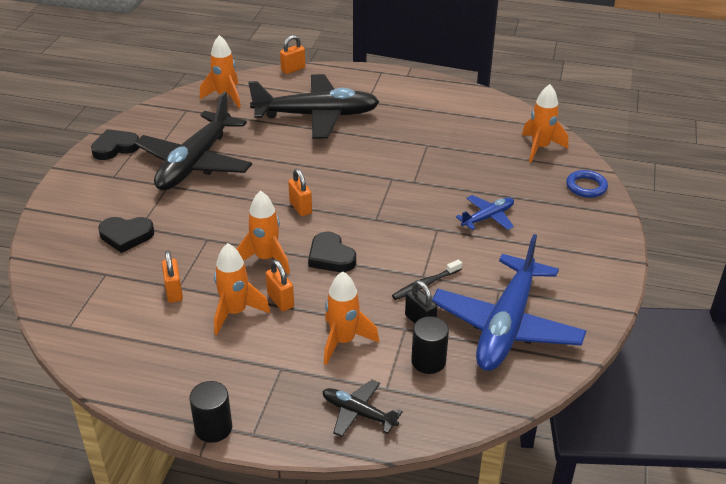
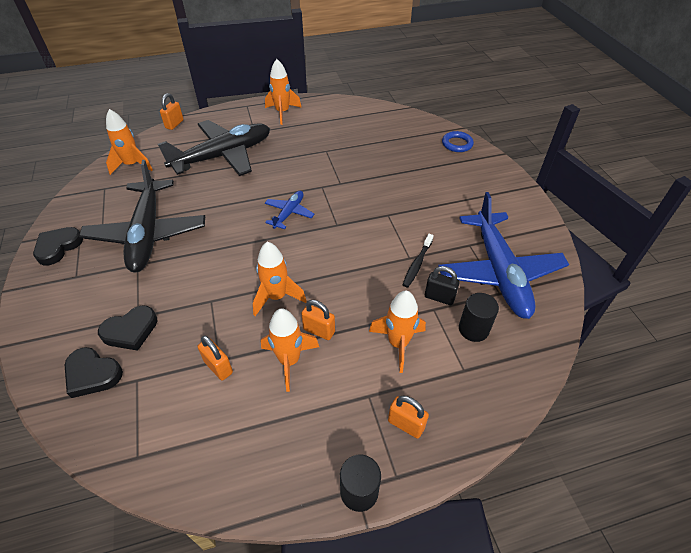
camera: 30 degrees left, 10 degrees up
orange padlock [288,169,312,216] -> orange padlock moved to [388,395,429,439]
black heart [308,232,356,272] -> black heart moved to [65,347,123,398]
black plane [322,380,403,437] -> none
blue plane [456,195,514,230] -> blue plane moved to [265,191,315,229]
orange rocket [522,84,568,162] -> orange rocket moved to [265,59,302,125]

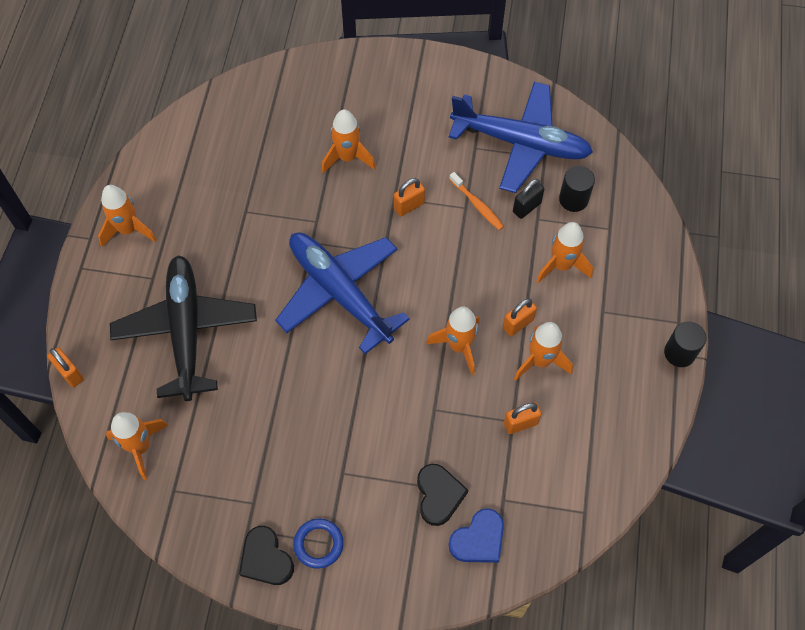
camera: 65 degrees left, 15 degrees up
black heart [65,347,123,398] -> blue heart [449,508,504,563]
black plane [79,160,205,273] -> none
blue plane [265,191,315,229] -> blue plane [275,232,410,354], size x2.15
orange padlock [388,395,429,439] -> orange padlock moved to [394,178,425,216]
black toothbrush [403,234,434,288] -> orange toothbrush [449,172,504,230]
blue ring [442,131,474,152] -> blue ring moved to [293,519,344,569]
none -> orange rocket [322,109,376,173]

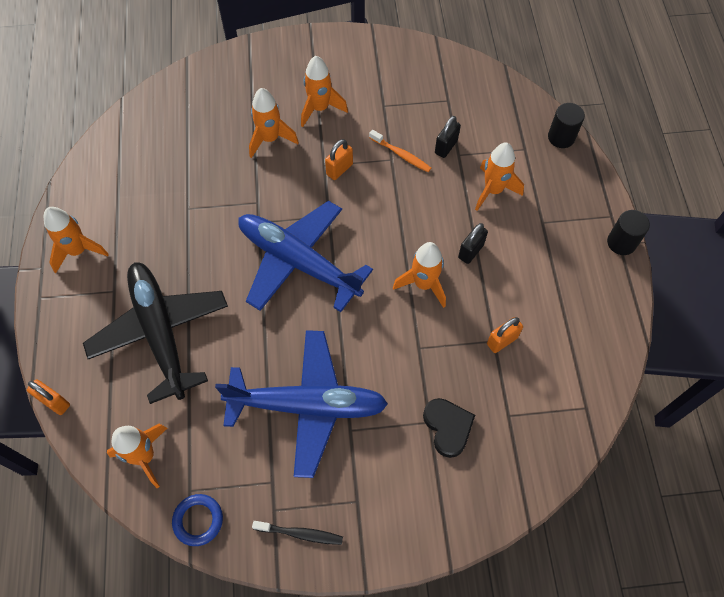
camera: 15 degrees left, 0 degrees up
black heart [239,526,294,585] -> black toothbrush [252,521,343,545]
blue ring [293,519,344,569] -> blue ring moved to [172,494,223,546]
blue plane [448,82,593,193] -> blue plane moved to [215,330,388,478]
blue heart [449,508,504,563] -> none
orange padlock [503,298,537,336] -> black padlock [458,223,488,264]
orange rocket [514,322,573,380] -> orange rocket moved to [301,56,348,127]
black cylinder [559,166,595,212] -> black cylinder moved to [548,103,585,148]

